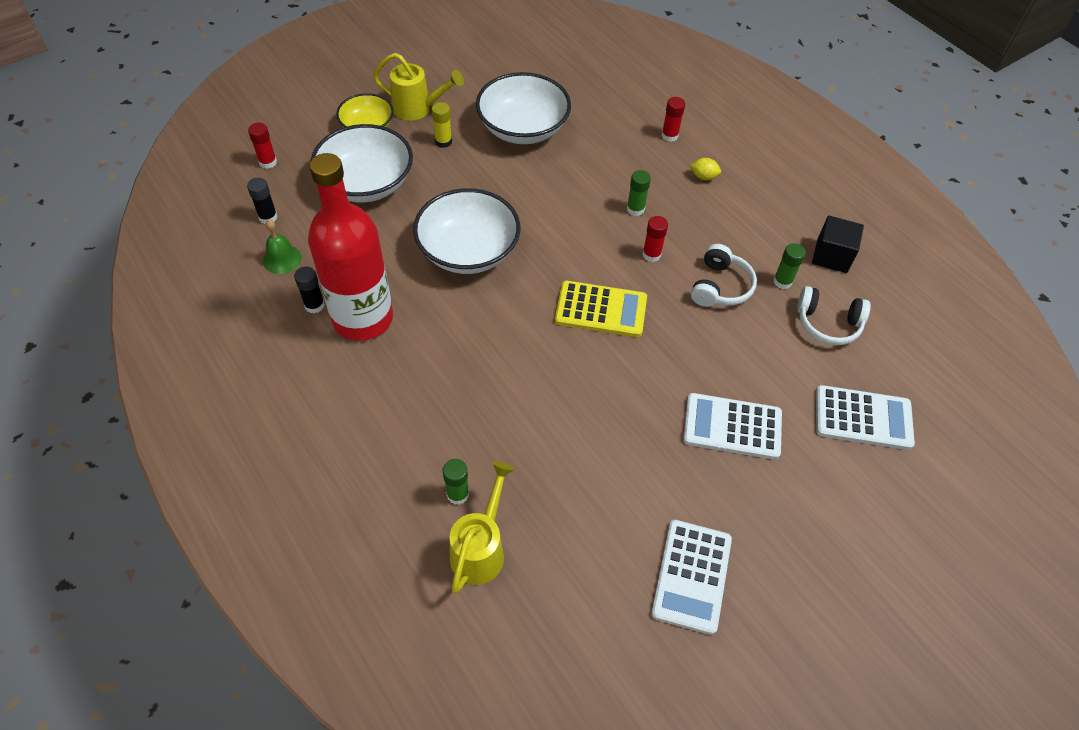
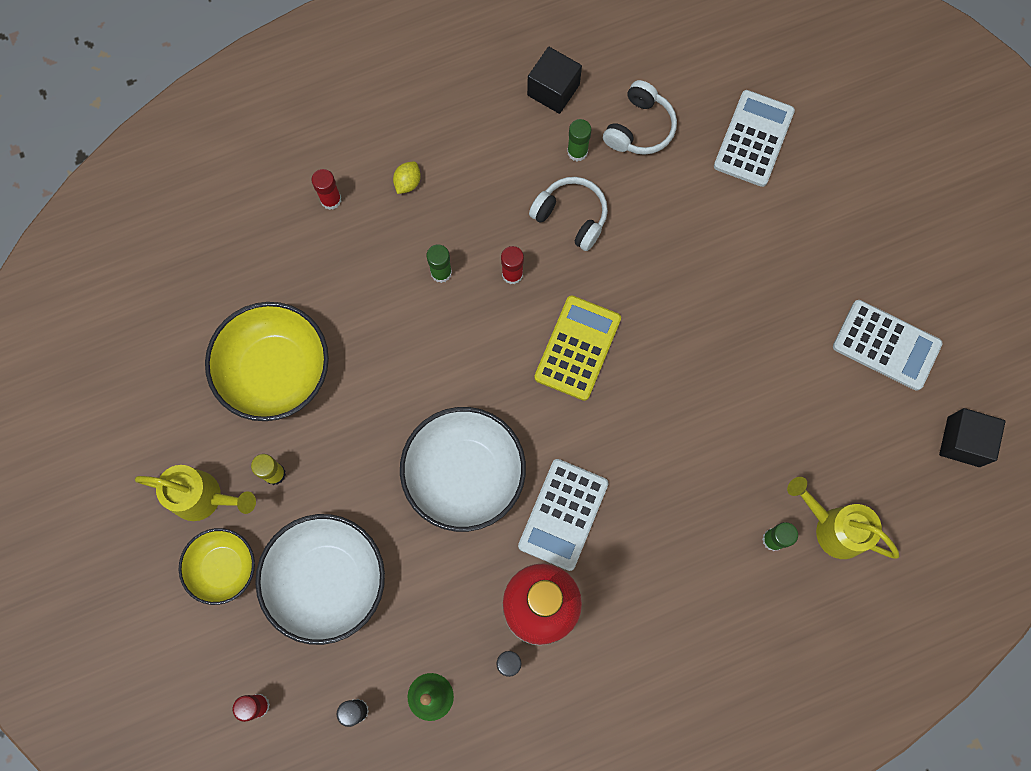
camera: 75 degrees left, 20 degrees up
yellow watering can [373,53,464,121] -> yellow watering can turned 75 degrees clockwise [135,465,256,521]
white bowl [476,72,571,144] -> yellow bowl [205,302,329,421]
white calculator [683,393,782,460] -> white calculator moved to [518,459,609,571]
none -> black cube [939,408,1005,467]

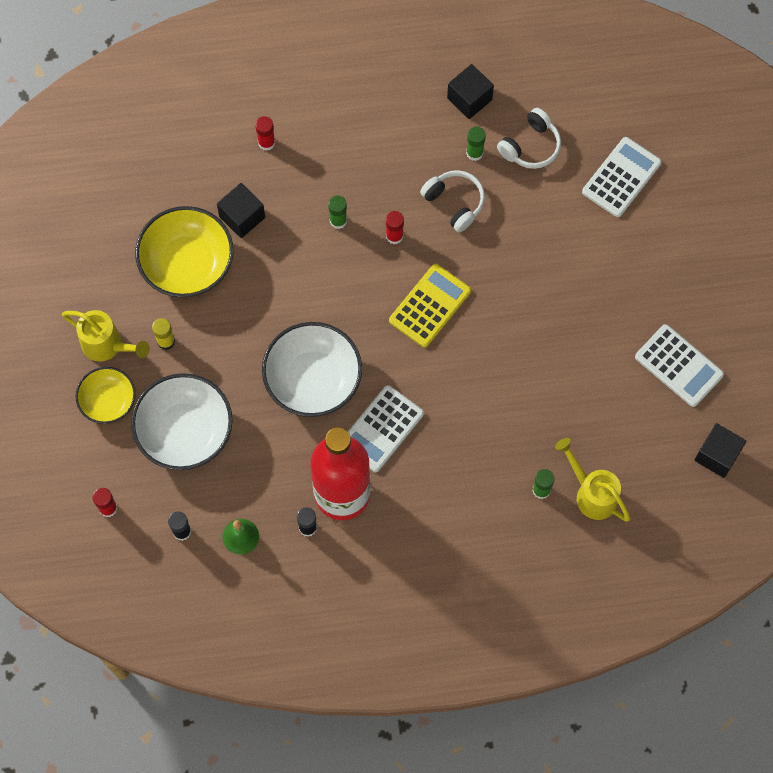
camera: 15 degrees right, 5 degrees down
yellow lemon [393,162,421,194] -> none
none -> black cube [217,183,265,238]

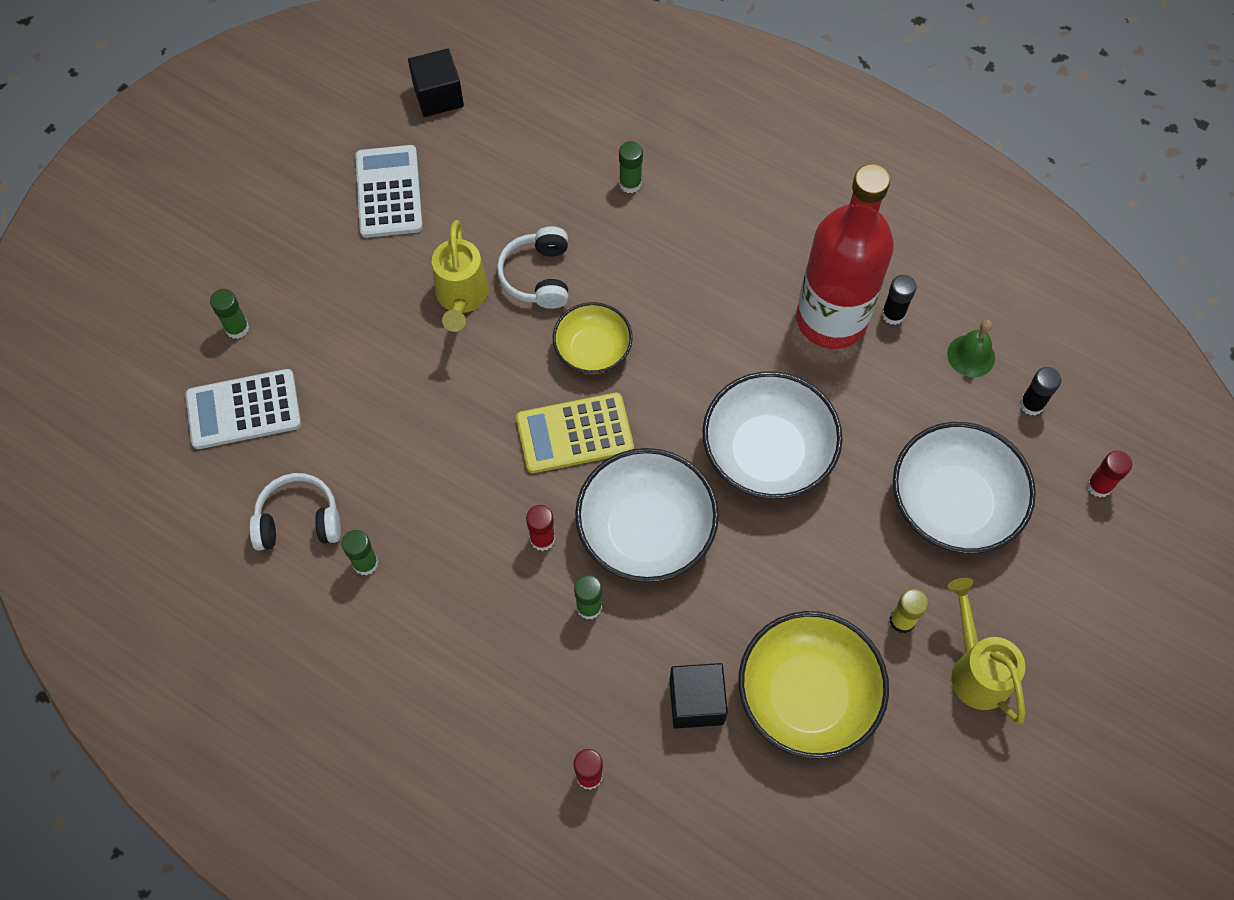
camera: 140 degrees left, 5 degrees down
yellow bowl [75,367,136,424] -> yellow bowl moved to [553,302,633,374]
white calculator [348,385,424,472] -> none
white headphones [420,170,485,232] -> white headphones moved to [497,226,568,309]
black cube [447,64,494,119] -> none
yellow watering can [555,438,630,522] -> yellow watering can moved to [432,220,489,332]
none -> green glue stick [210,289,249,339]
none -> white bowl [575,448,719,583]

